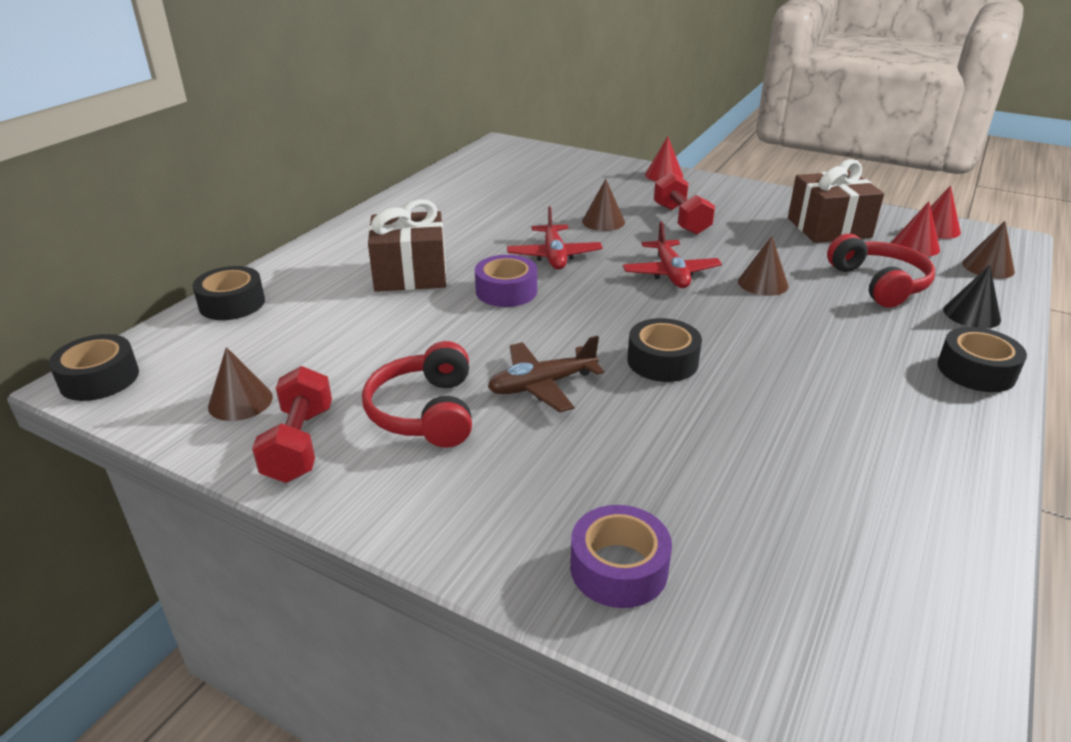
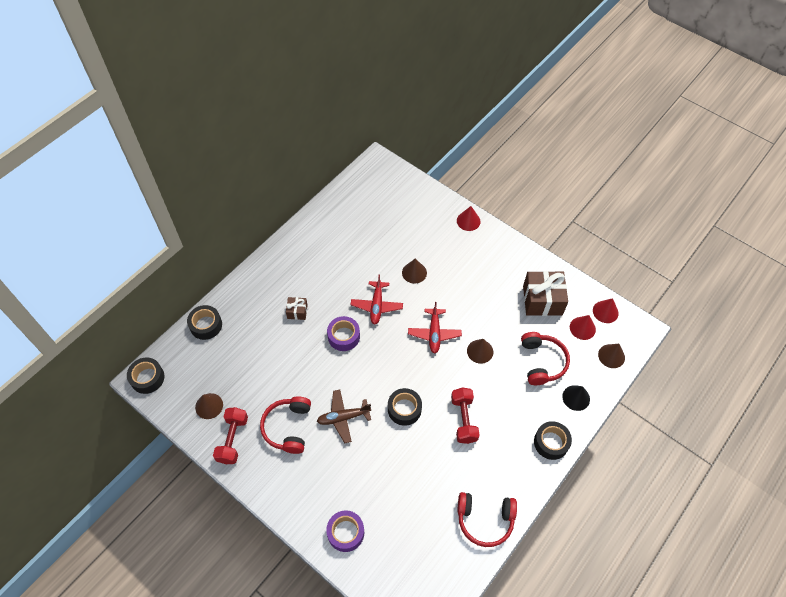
camera: 10 degrees right, 25 degrees up
brown gift [368,199,446,292] -> brown gift [286,297,308,320], size x0.50
red dumbbell [654,172,715,235] -> red dumbbell moved to [451,387,480,444]
none -> red headphones [457,492,517,547]

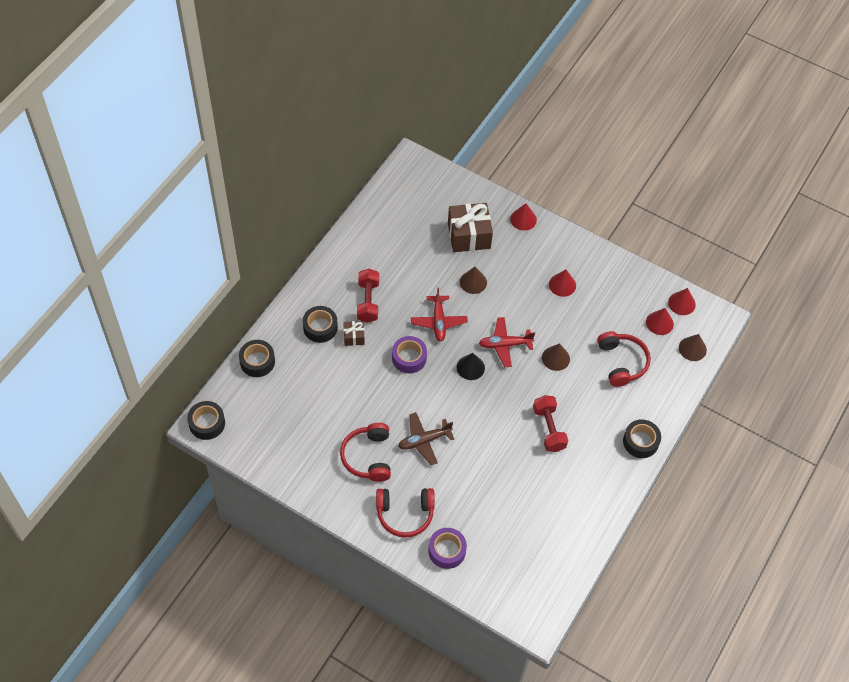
camera: 10 degrees left, 0 degrees up
brown cone [195,393,223,419] -> none
red dumbbell [213,407,248,464] -> red dumbbell moved to [357,269,379,323]
black tape [388,388,422,426] -> black tape moved to [303,306,338,343]
red plane [408,302,462,354] -> red plane turned 90 degrees clockwise [479,317,535,367]
red headphones [457,492,517,547] -> red headphones moved to [376,488,435,538]
brown gift [523,271,568,316] -> brown gift moved to [448,203,493,252]
black cone [562,385,590,411] -> black cone moved to [457,353,485,380]
none -> red cone [549,269,576,297]

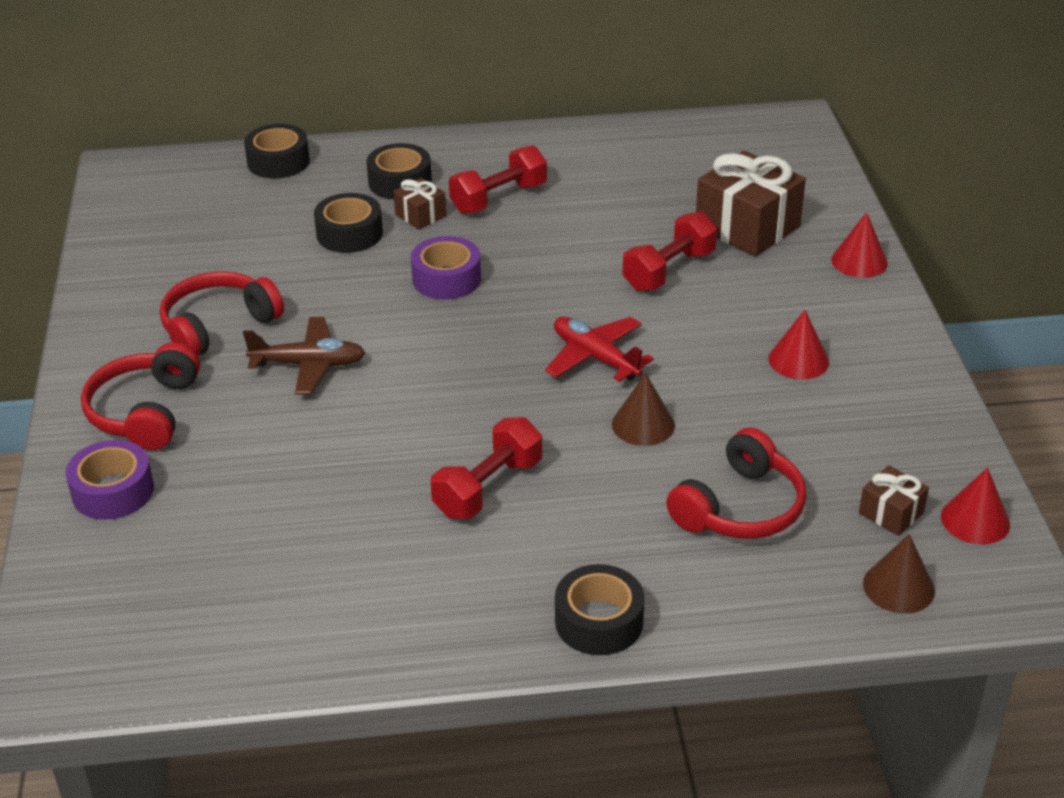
camera: 55 degrees right, 20 degrees down
black tape [187,401,225,440] -> black tape moved to [314,193,383,253]
red headphones [376,488,435,538] -> red headphones turned 45 degrees clockwise [81,342,200,450]
brown plane [398,412,454,465] -> brown plane turned 150 degrees clockwise [243,317,365,395]
red plane [411,288,468,342] -> none
black cone [457,353,485,380] -> none
brown cone [460,267,487,294] -> red dumbbell [623,212,717,291]
red cone [646,308,674,335] -> brown gift [859,465,929,536]

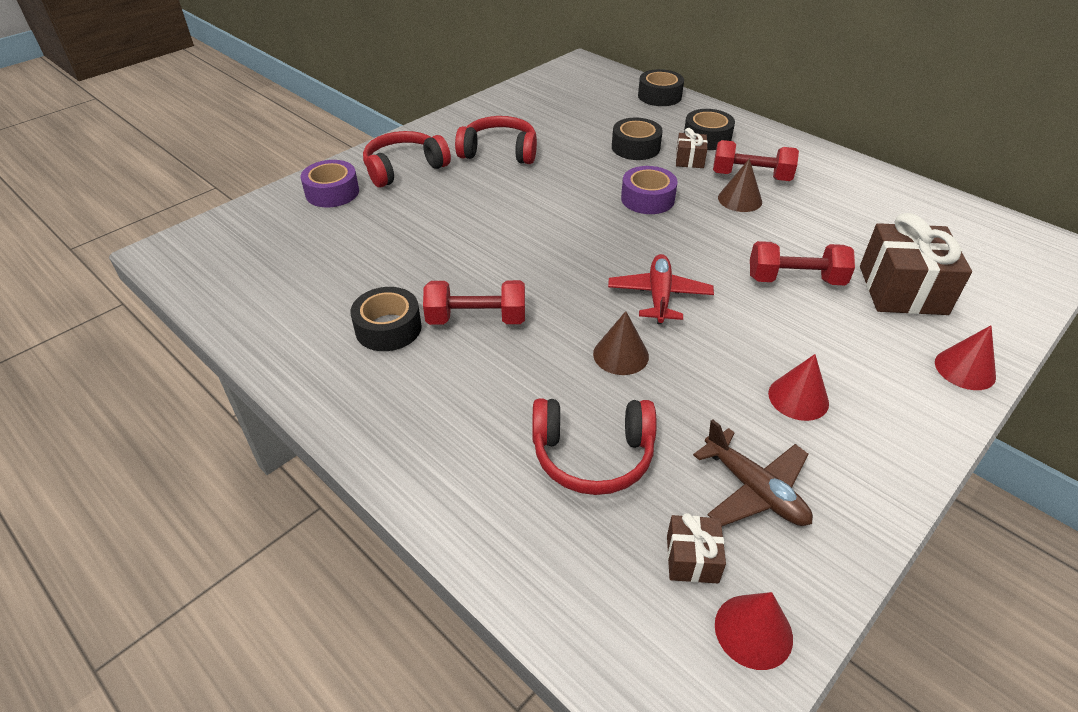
camera: 50 degrees right, 5 degrees up
brown plane [243,317,365,395] -> brown plane moved to [693,419,813,526]
black tape [555,564,645,655] -> black tape moved to [350,287,422,351]
brown cone [863,534,935,614] -> brown cone moved to [718,158,762,212]

